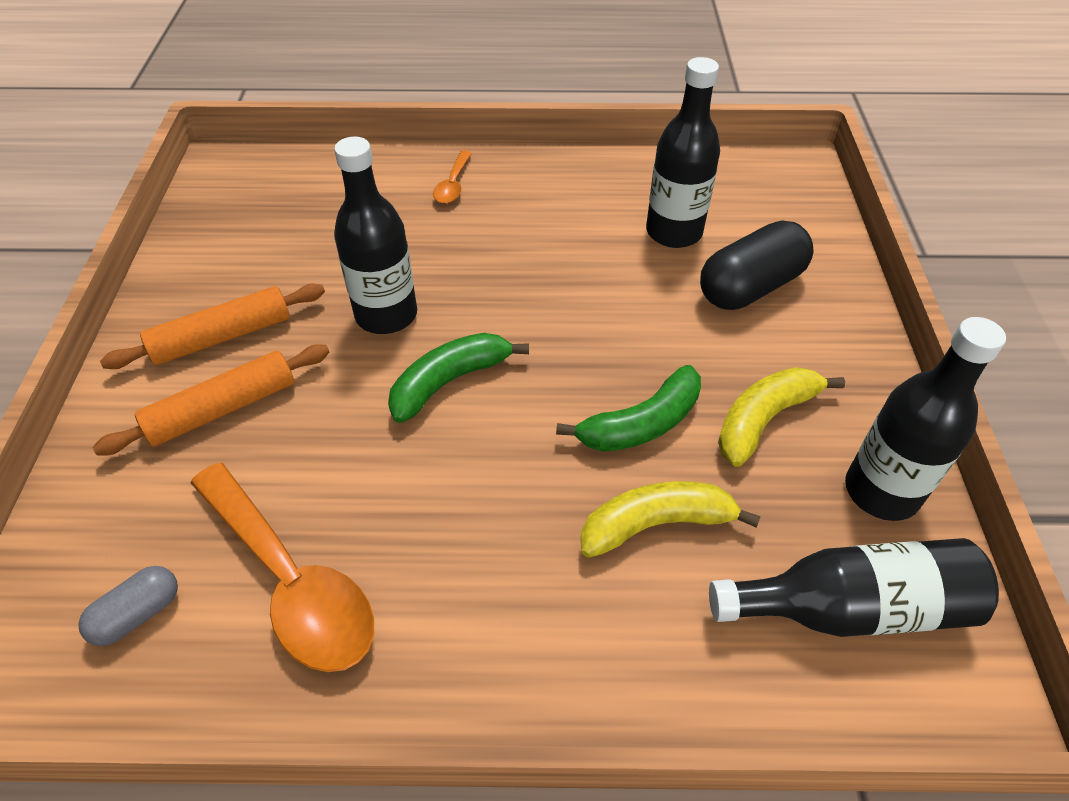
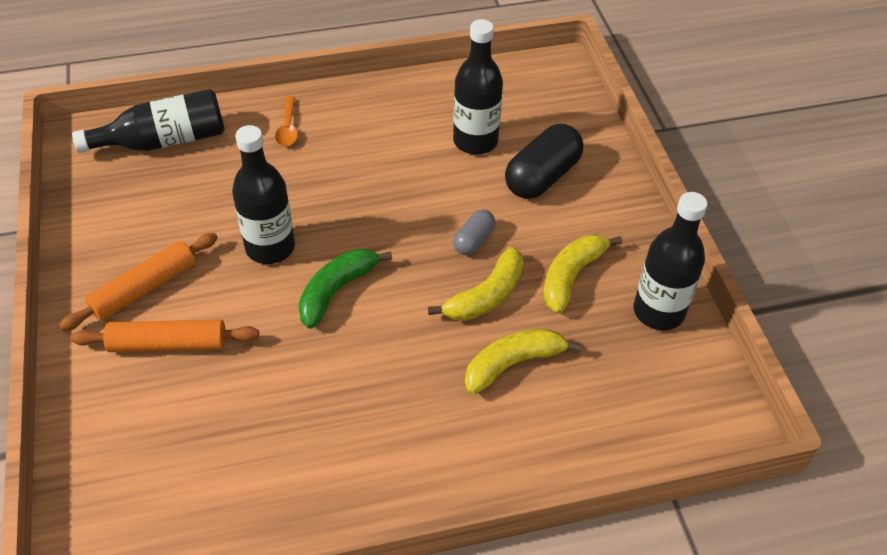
camera: 15 degrees left, 0 degrees up
grey capsule [78,566,178,646] -> grey capsule moved to [453,210,495,255]
orange rolling pin [92,344,329,456] -> orange rolling pin turned 45 degrees clockwise [70,319,259,352]
orange spoon [191,463,374,672] -> none
green banana [556,365,701,452] -> yellow banana [428,247,524,321]
black bottle [709,538,999,637] -> black bottle moved to [72,89,225,153]

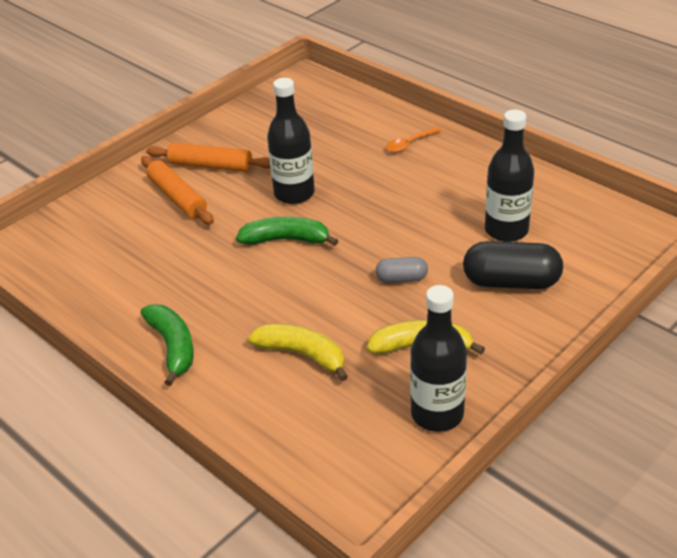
camera: 60 degrees right, 10 degrees down
black bottle [72,89,225,153] -> none
yellow banana [428,247,524,321] -> none
none -> green banana [141,304,194,386]

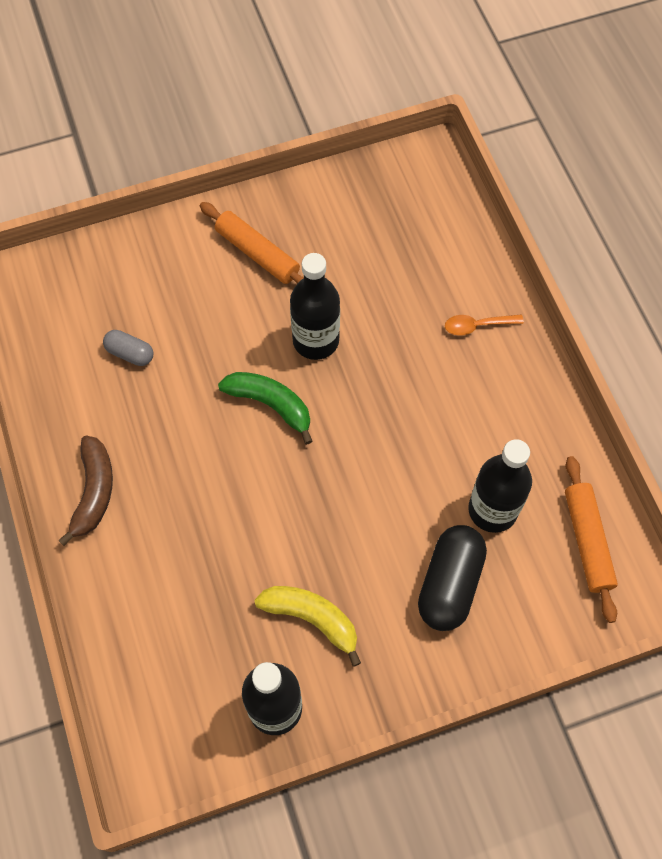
camera: 25 degrees right, 25 degrees up
orange rolling pin [141,156,214,225] -> orange rolling pin moved to [565,456,618,623]
green banana [141,304,194,386] -> brown banana [58,435,113,546]
yellow banana [248,324,348,381] -> none
grey capsule [375,257,428,283] -> grey capsule moved to [103,330,153,366]
black capsule [463,241,563,289] -> black capsule turned 75 degrees clockwise [418,525,487,631]

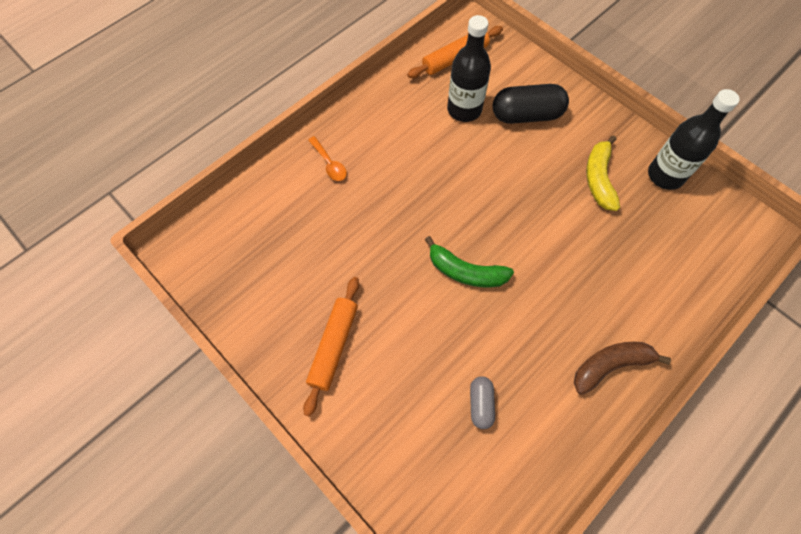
camera: 115 degrees left, 0 degrees up
green banana [218,372,313,445] -> green banana turned 75 degrees counterclockwise [425,236,514,287]
black bottle [290,253,340,360] -> none

